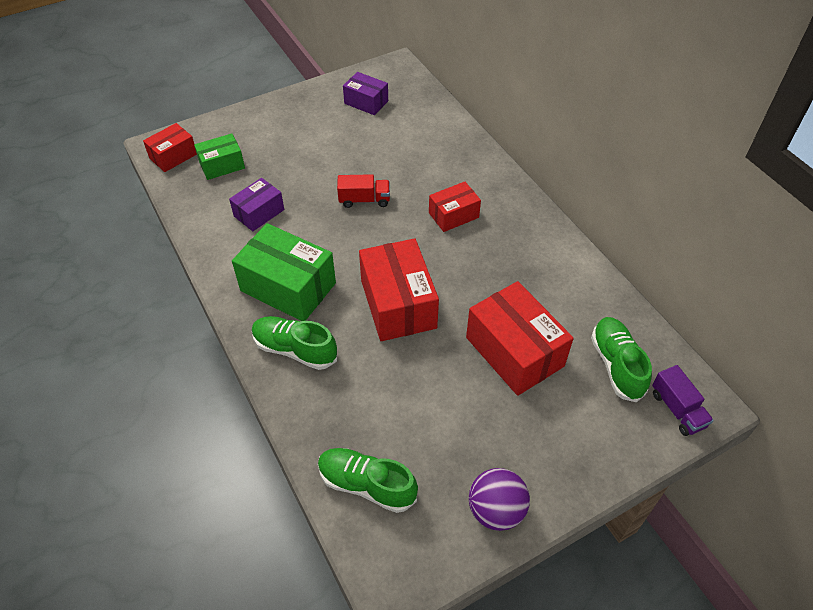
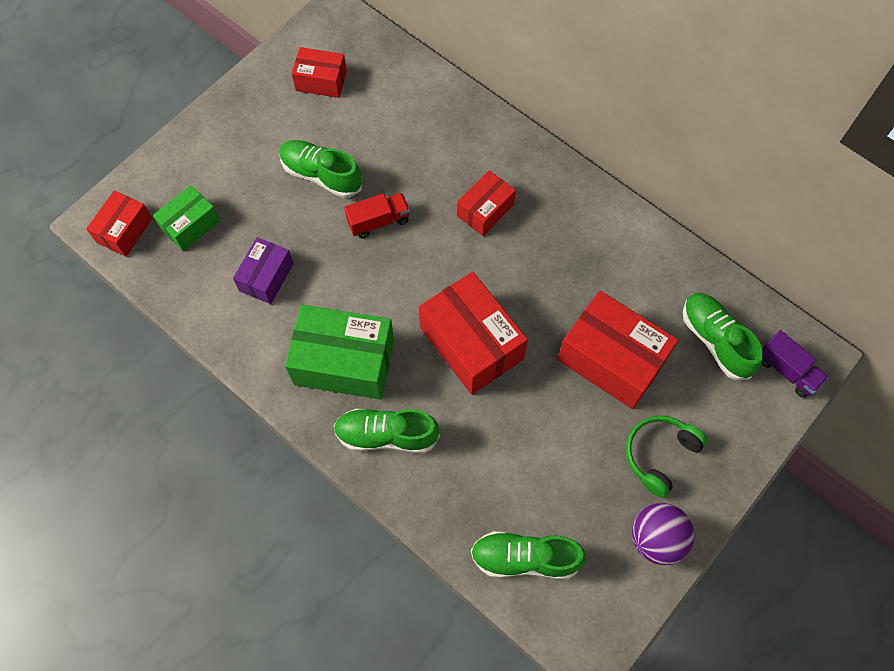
camera: 20 degrees left, 15 degrees up
purple box [343,72,388,115] -> red box [292,47,347,98]
none -> green shoe [279,140,362,198]
none -> green headphones [626,415,708,498]

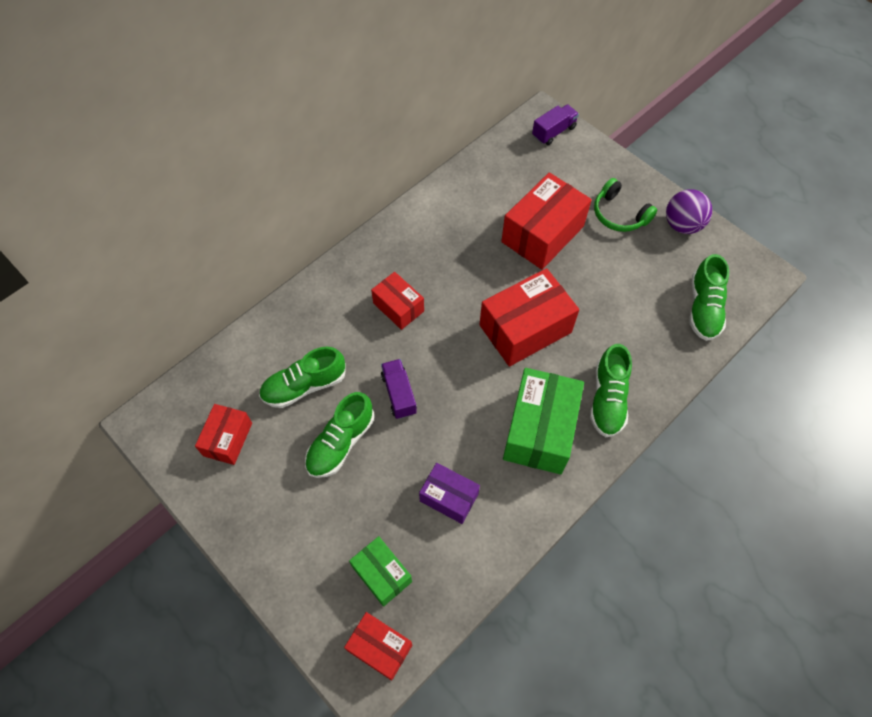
camera: 85 degrees left, 5 degrees down
red truck [344,193,410,238] -> purple truck [381,359,417,419]
green shoe [683,293,763,380] -> green shoe moved to [259,347,346,408]

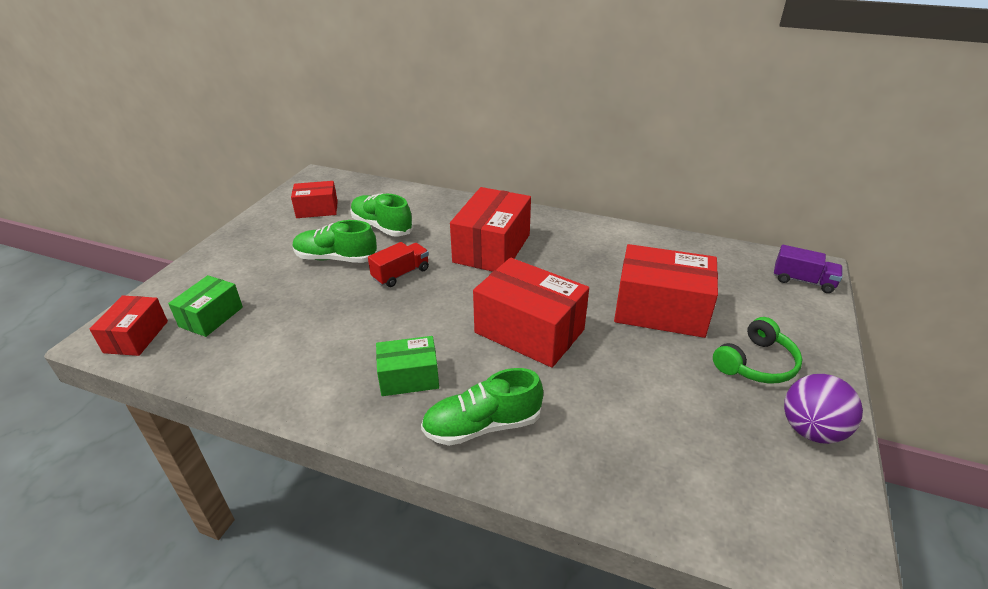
camera: 65 degrees right, 25 degrees down
red box [371,272,424,330] -> red box [450,187,531,272], size x1.74
purple truck [381,359,417,419] -> red truck [368,242,429,287]
purple box [419,463,480,524] -> none
green box [503,368,584,475] -> green box [376,336,439,396], size x0.57
green headphones [594,178,657,232] -> green headphones turned 150 degrees counterclockwise [713,317,803,384]
green shoe [689,254,729,341] -> none

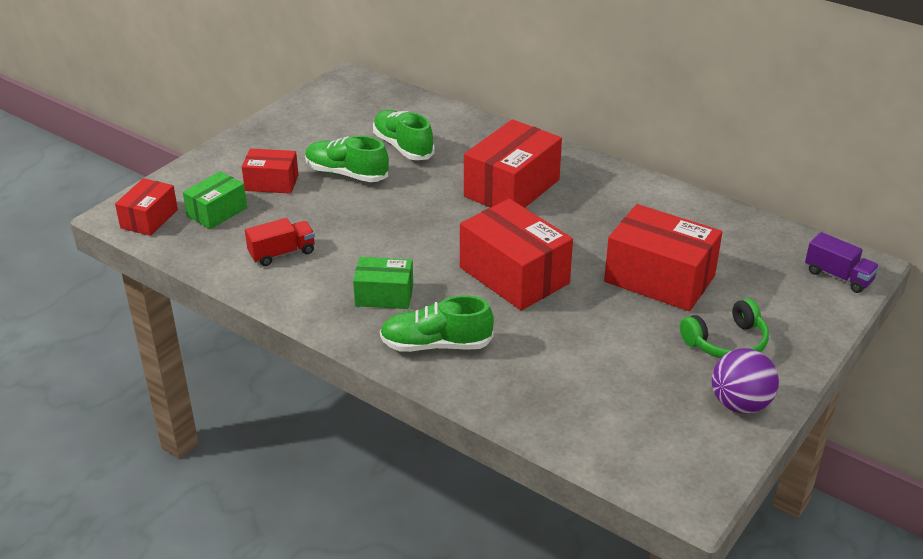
camera: 15 degrees right, 0 degrees up
red box [291,181,338,218] -> red box moved to [242,149,299,194]
red truck [368,242,429,287] -> red truck moved to [245,218,315,266]

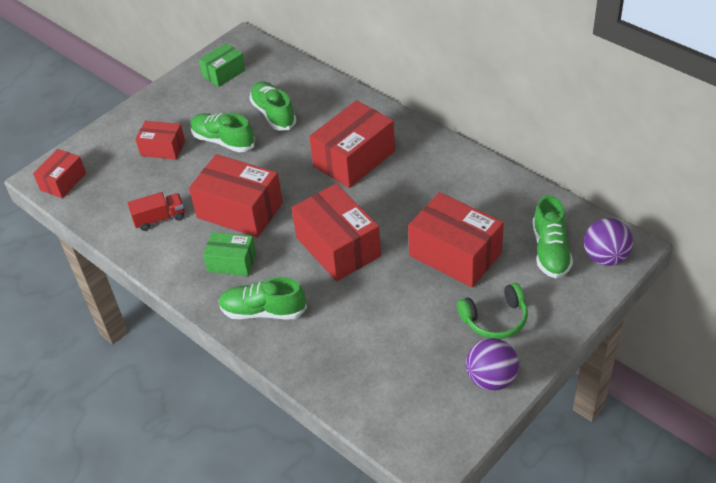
camera: 10 degrees right, 10 degrees up
green box [183,171,247,229] -> green box moved to [199,43,246,87]
purple truck [805,232,879,293] -> purple ball [584,218,633,266]
none -> red box [189,154,283,238]
none -> green shoe [533,195,573,278]

